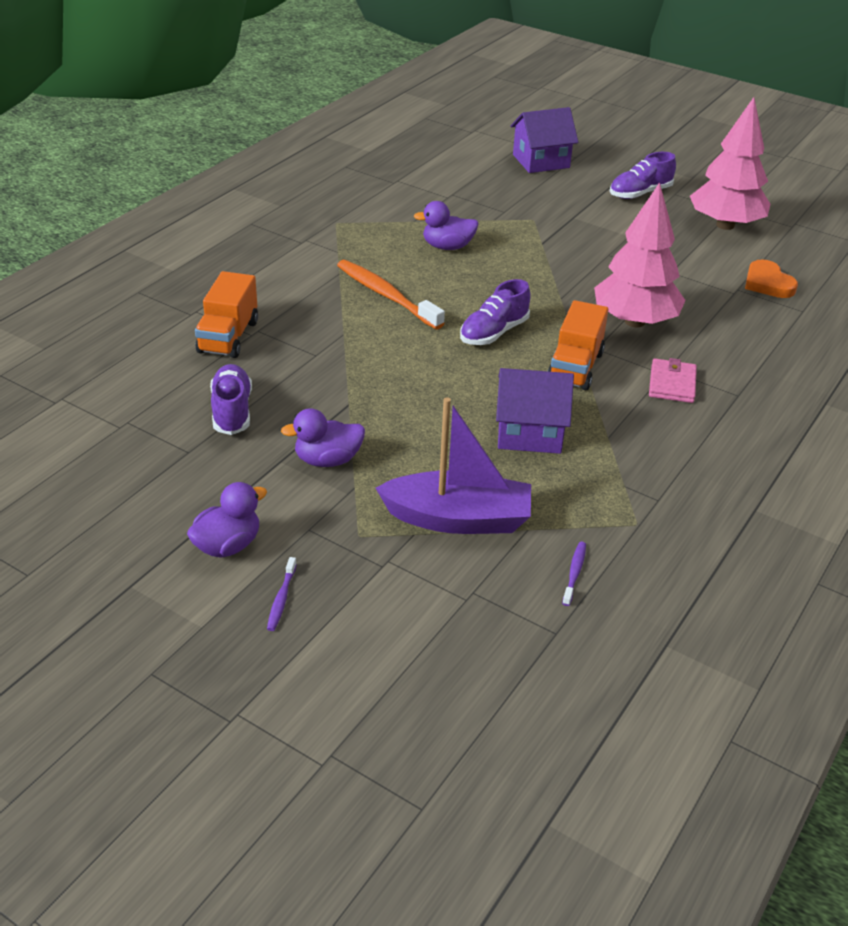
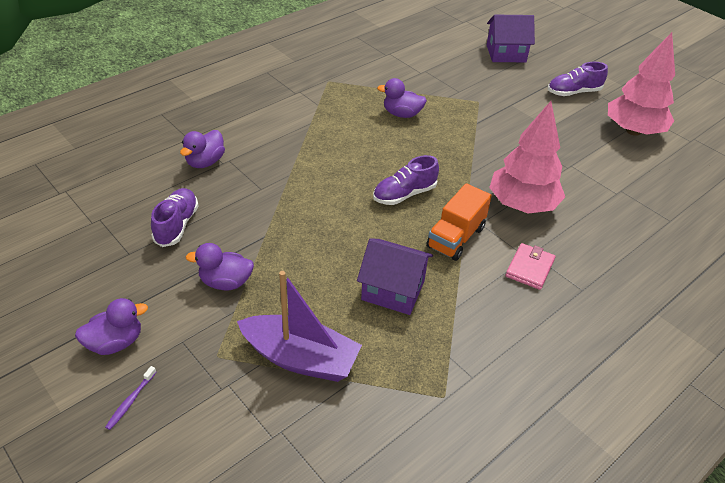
camera: 15 degrees right, 5 degrees up
orange truck [195,271,258,358] -> purple duck [180,130,225,168]
orange toothbrush [337,260,445,329] -> none
purple toothbrush [562,542,586,606] -> none
orange heart [745,259,798,298] -> none

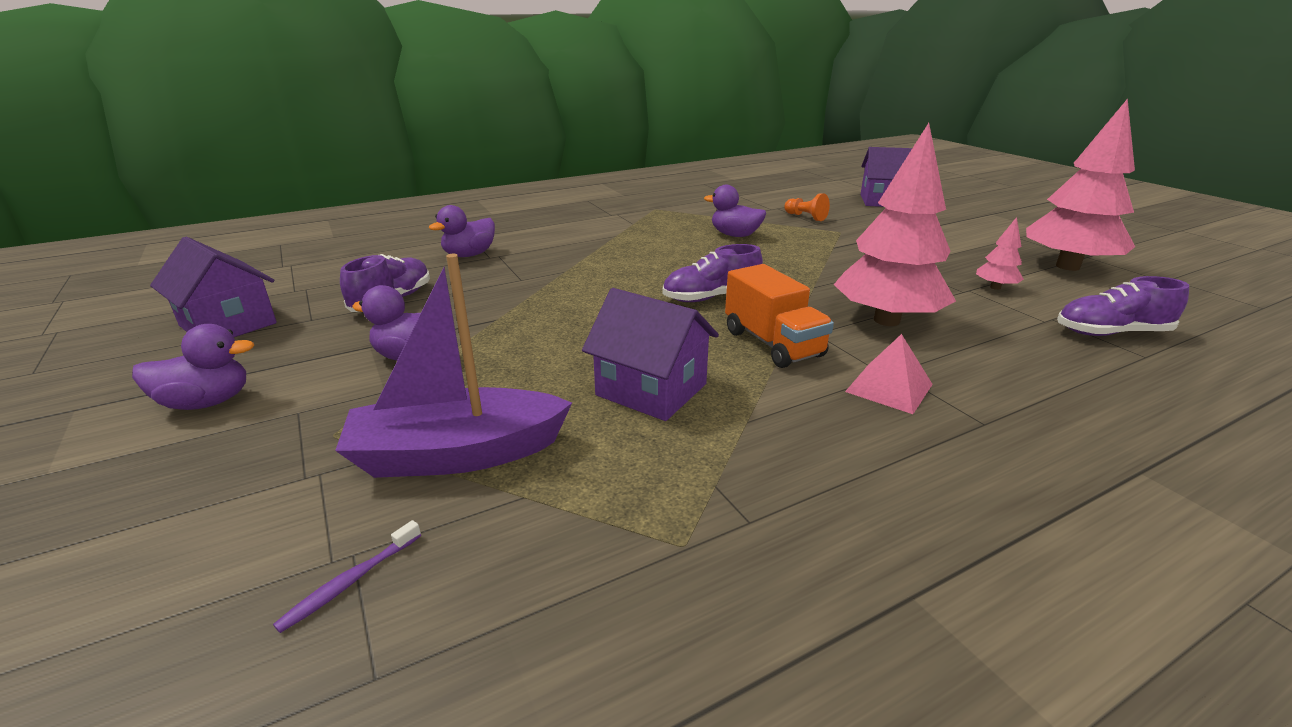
camera: 15 degrees right, 15 degrees down
purple toothbrush [105,366,156,430] -> purple toothbrush moved to [273,520,421,633]
purple boat [237,271,362,382] -> purple boat turned 135 degrees clockwise [335,254,572,478]
orange truck [426,183,492,261] -> orange truck turned 75 degrees counterclockwise [725,264,834,368]
pink wallet [506,243,555,290] -> pink pyramid [845,334,933,414]
purple shoe [548,62,608,96] -> purple shoe moved to [1057,276,1189,336]
none -> purple house [150,237,277,337]
none -> orange pawn [784,193,830,221]
none -> pink tree [976,217,1024,290]

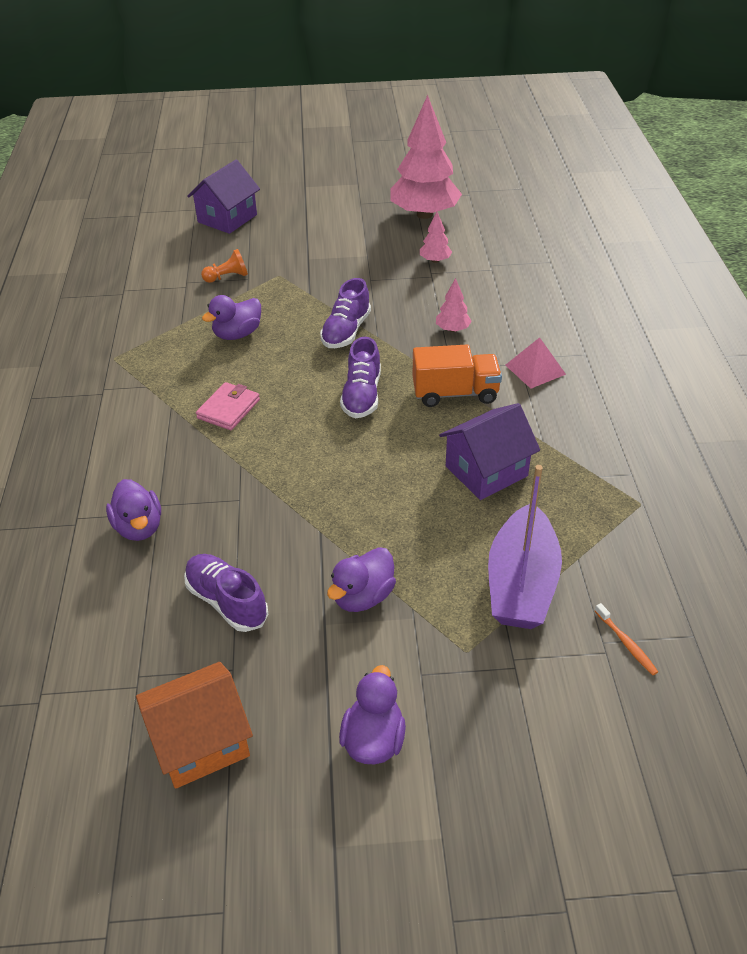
camera: 65 degrees left, 15 degrees up
purple house [150,237,277,337] -> orange house [136,662,253,789]
purple toothbrush [273,520,421,633] -> orange toothbrush [595,603,658,675]
pink tree [834,123,956,326] -> pink tree [436,278,472,332], size x0.43
purple shoe [1057,276,1189,336] -> purple shoe moved to [320,278,371,348]
none -> pink wallet [196,382,260,430]

